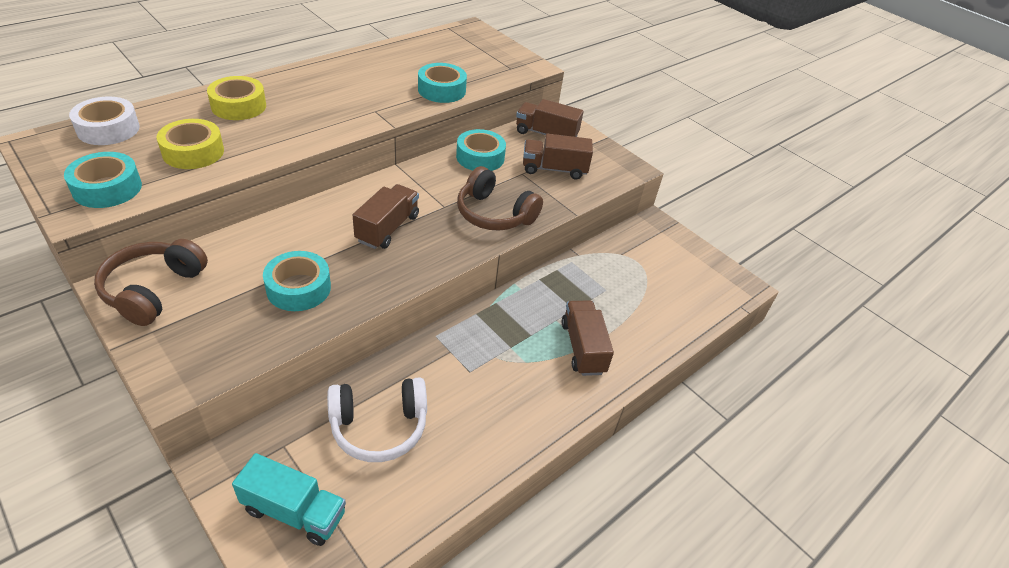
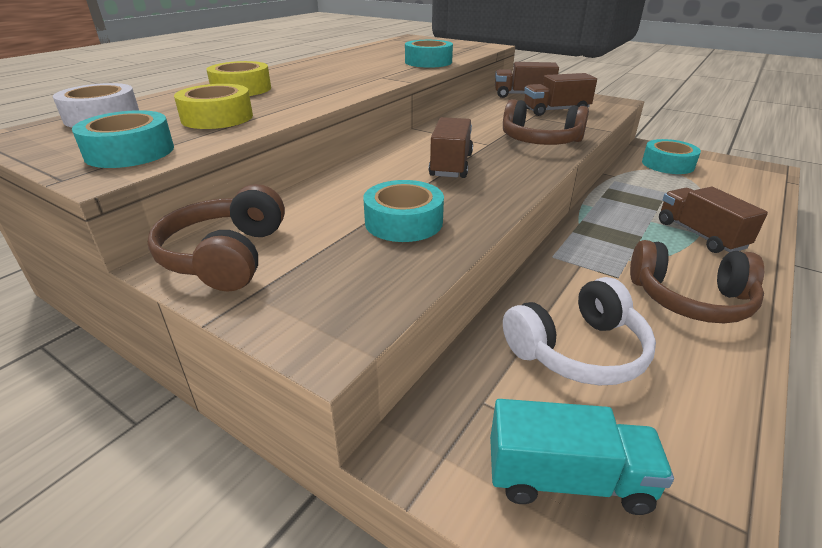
camera: 10 degrees left, 10 degrees down
turquoise tape [456,129,506,171] -> turquoise tape moved to [642,139,701,174]
none -> brown headphones [630,240,764,323]

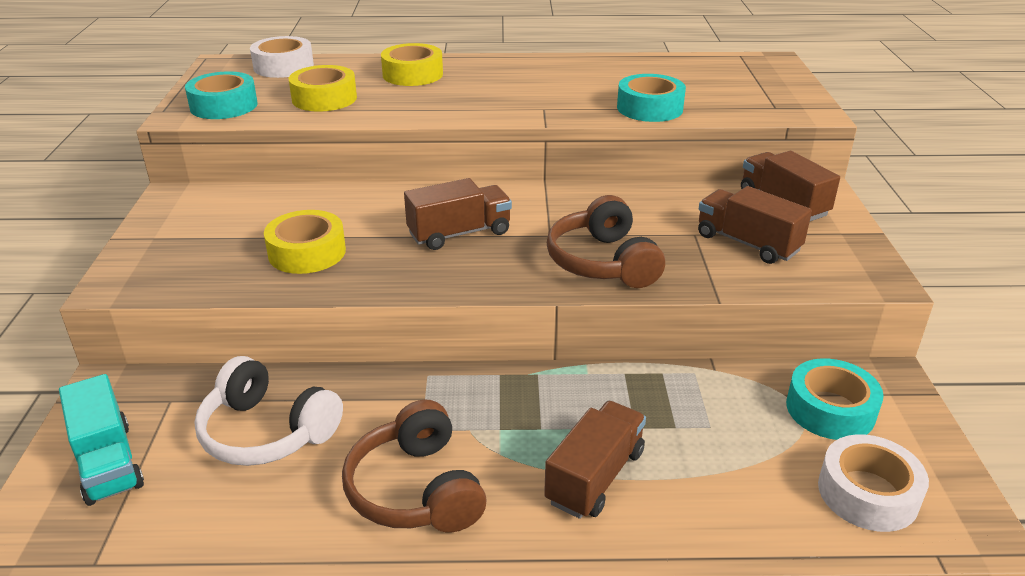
camera: 55 degrees right, 0 degrees up
brown headphones [148,184,285,292] -> none
turquoise tape [363,180,444,242] -> yellow tape [264,210,346,274]
none -> white tape [818,434,929,532]

